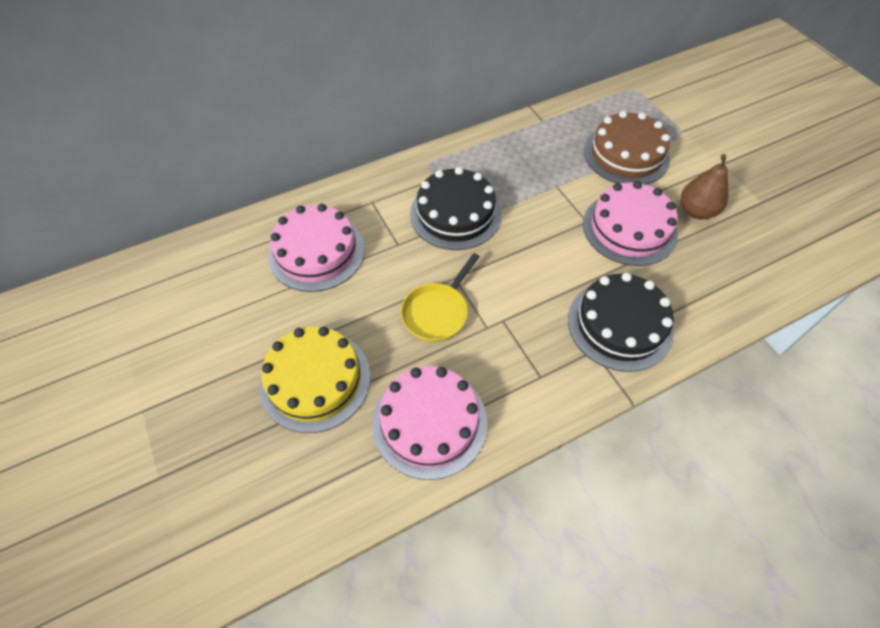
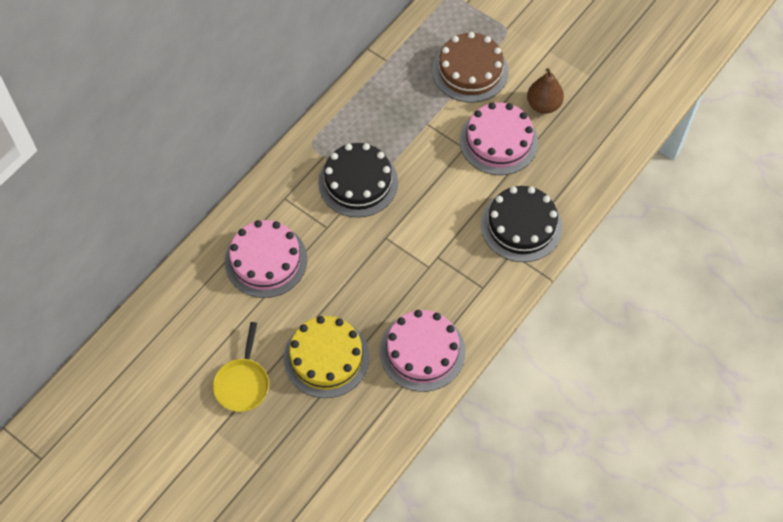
camera: 25 degrees left, 5 degrees up
yellow pan [401,253,480,342] -> yellow pan moved to [213,322,269,412]

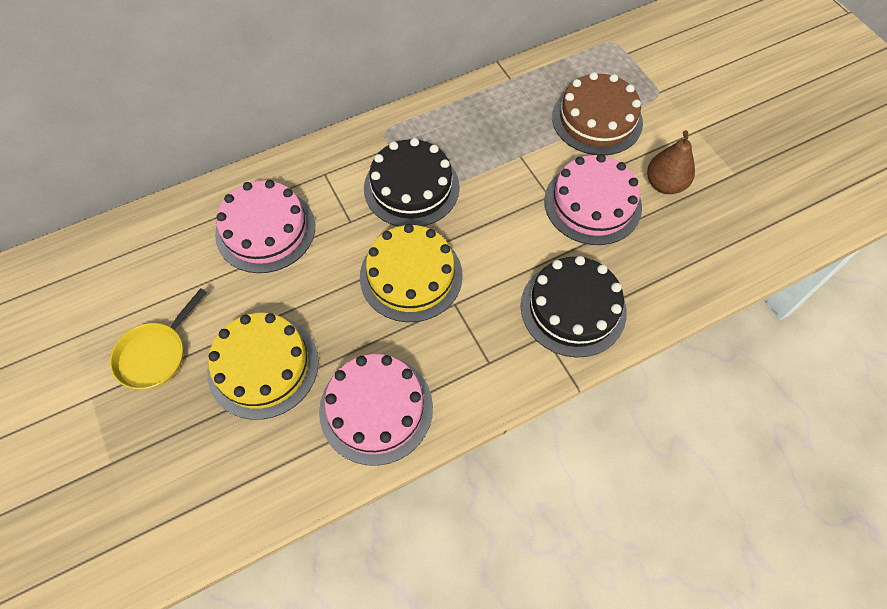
camera: 25 degrees right, 0 degrees up
none -> yellow cake [360,224,463,322]

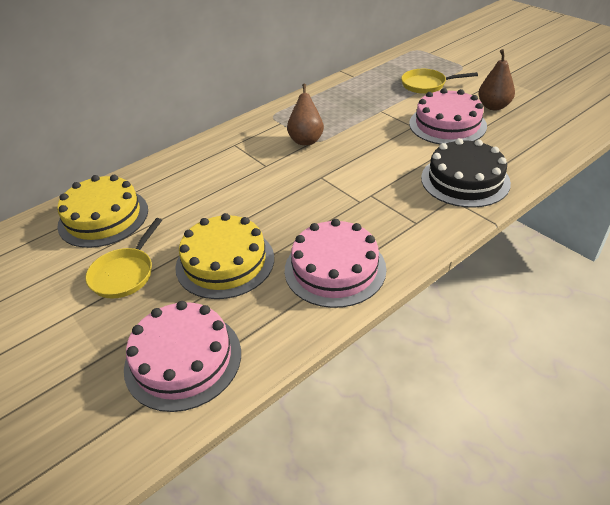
camera: 10 degrees left, 20 degrees down
pink cake [215,180,315,273] -> pink cake moved to [124,301,241,412]
yellow cake [360,224,463,322] -> yellow cake moved to [57,175,148,248]
black cake [364,138,460,226] -> brown pear [287,83,324,145]
brown cake [552,72,643,155] -> yellow pan [401,69,478,94]

